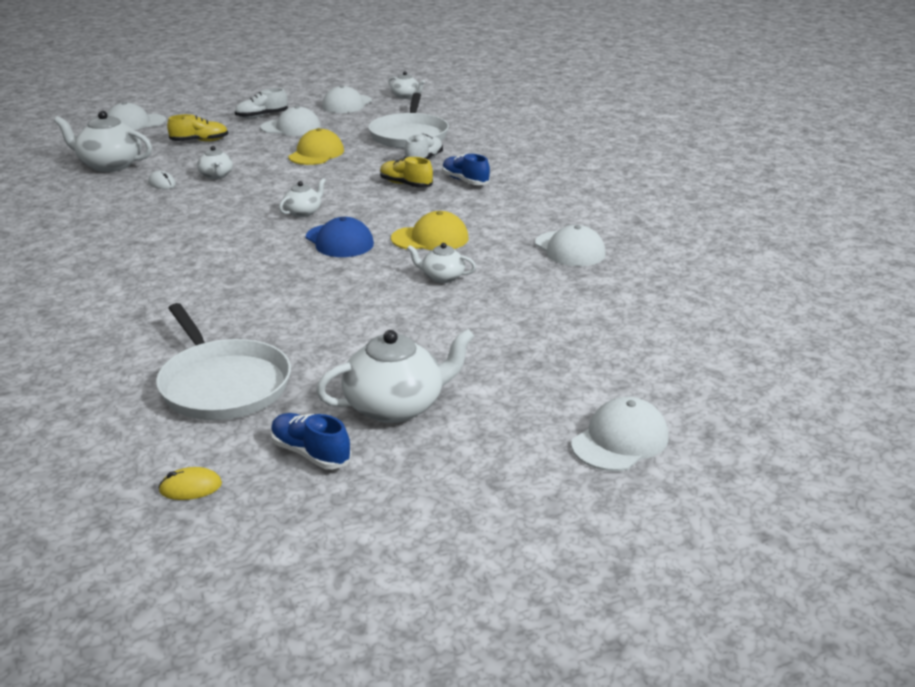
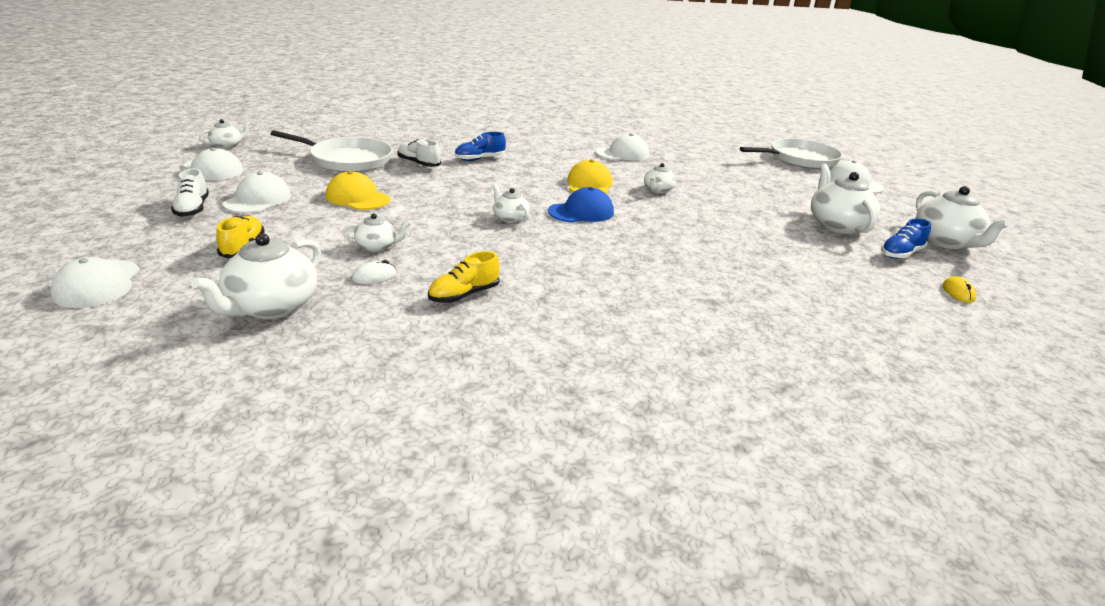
camera: 80 degrees left, 0 degrees up
white pan [156,303,291,420] -> white pan moved to [740,138,843,169]
yellow shoe [380,157,433,188] -> yellow shoe moved to [428,251,499,303]
none -> white teapot [916,186,1011,249]

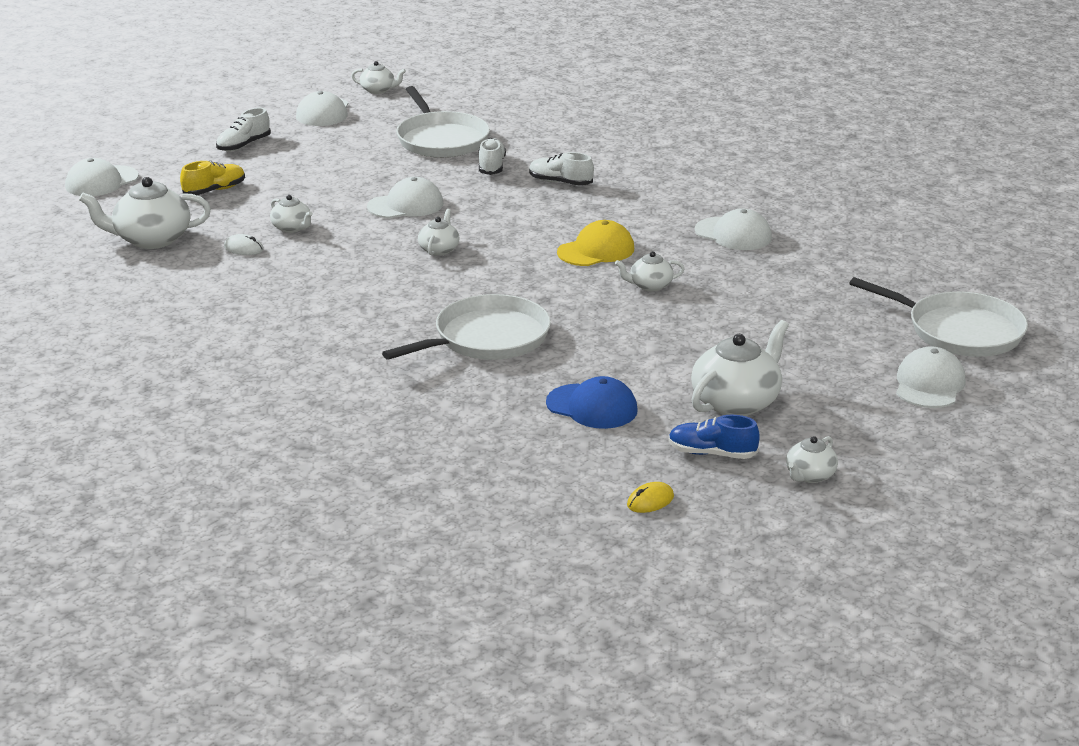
camera: 55 degrees right, 0 degrees up
white cap [223,172,291,213] -> white cap moved to [367,177,443,218]
yellow cap [326,171,390,210] -> none
yellow shoe [428,251,499,303] -> none
blue shoe [455,132,506,161] -> white shoe [529,152,594,186]
blue cap [548,187,614,223] -> blue cap moved to [546,376,638,429]
white teapot [916,186,1011,249] -> white teapot [786,436,838,483], size x0.54
none -> white pan [382,294,551,360]

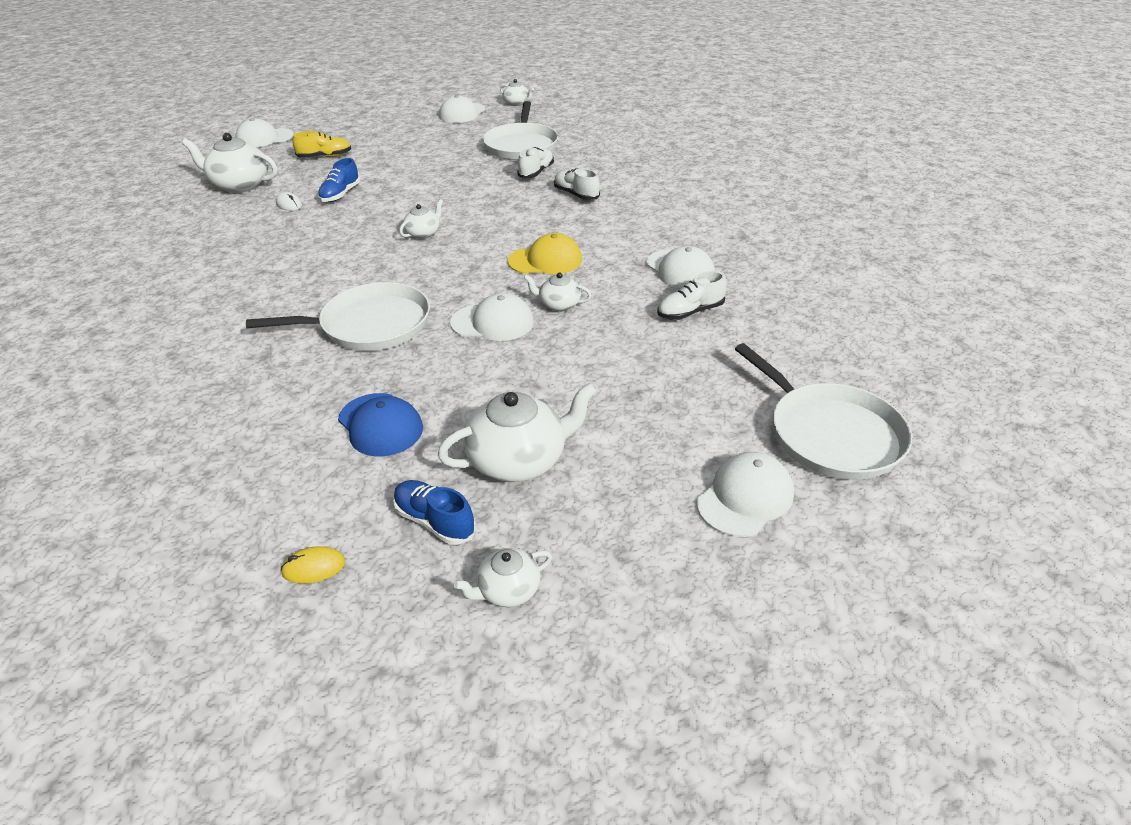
camera: 25 degrees right, 10 degrees up
white shoe [216,108,271,152] -> white shoe moved to [657,271,727,320]
white teapot [270,195,313,233] -> blue shoe [318,158,360,202]
white cap [367,177,443,218] -> white cap moved to [450,293,534,341]

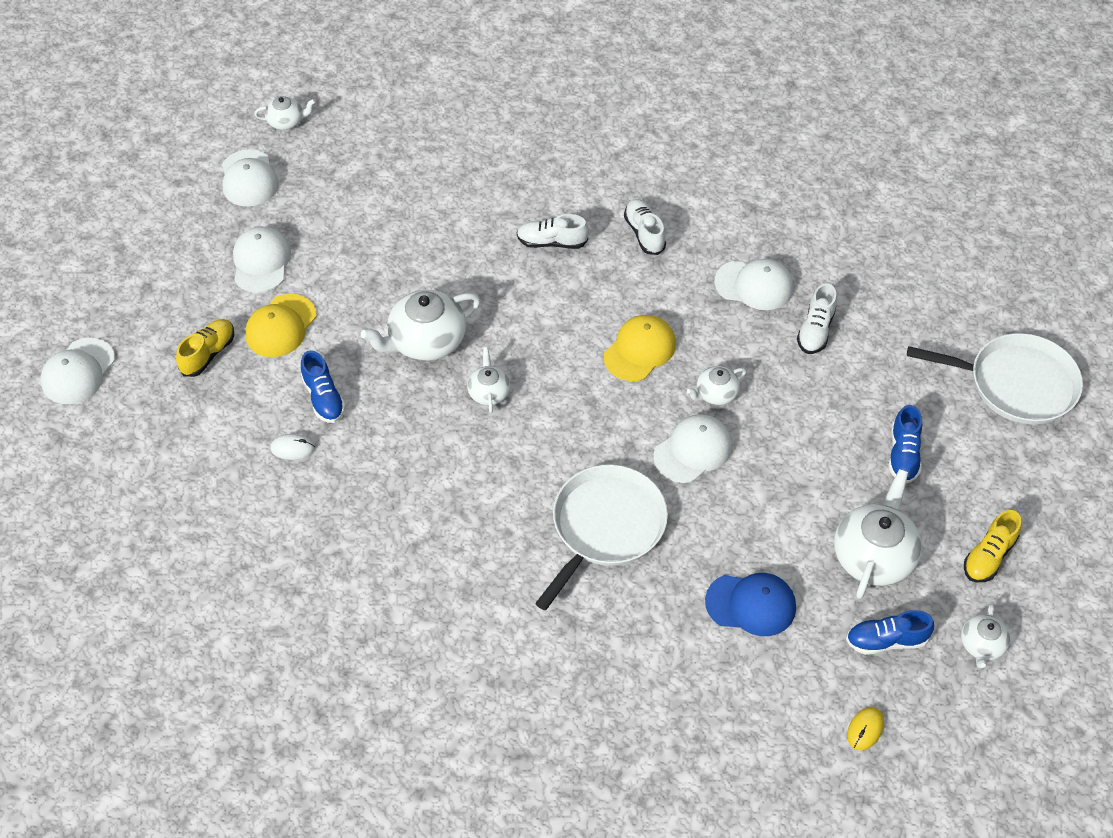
camera: 45 degrees left, 15 degrees up
white teapot [182,133,277,193] -> white teapot moved to [361,290,481,361]
white pan [483,101,559,160] -> none
white shoe [517,147,554,178] -> white shoe moved to [624,199,666,255]
white cap [697,452,794,537] -> white cap moved to [233,226,291,293]
none -> yellow cap [245,294,316,357]
none -> blue shoe [889,405,922,483]
none -> yellow shoe [964,510,1022,582]

